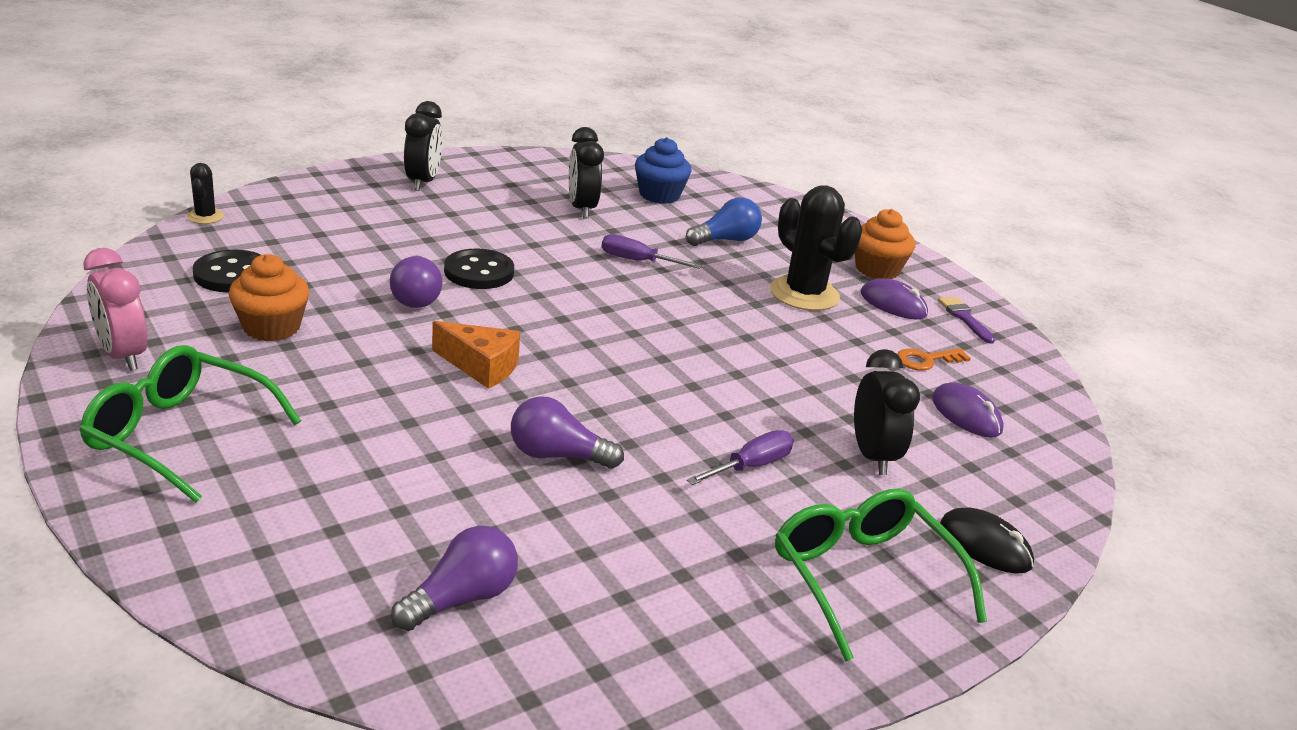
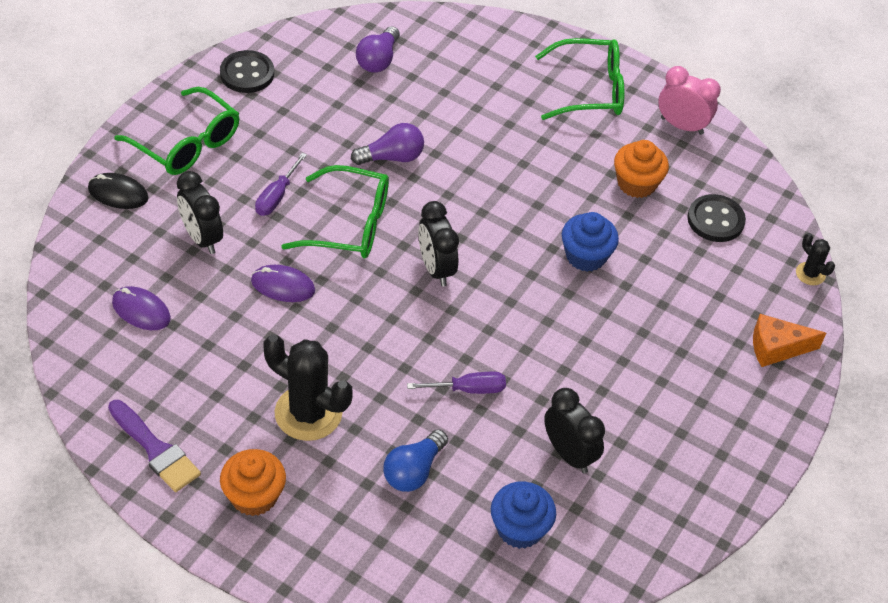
camera: 155 degrees right, 20 degrees up
purple light bulb [390,255,442,308] -> blue cupcake [562,212,619,272]
black clock [404,101,443,191] -> black clock moved to [418,201,459,286]
orange cheese [432,321,520,389] -> orange cheese moved to [753,314,826,367]
black button [444,249,514,289] -> black button moved to [220,50,274,93]
purple mouse [861,278,928,319] -> purple mouse moved to [251,265,315,302]
orange key [897,348,971,371] -> none
purple brush [938,297,995,344] -> purple brush [108,400,201,492], size x1.54
none -> green glasses [281,165,389,258]

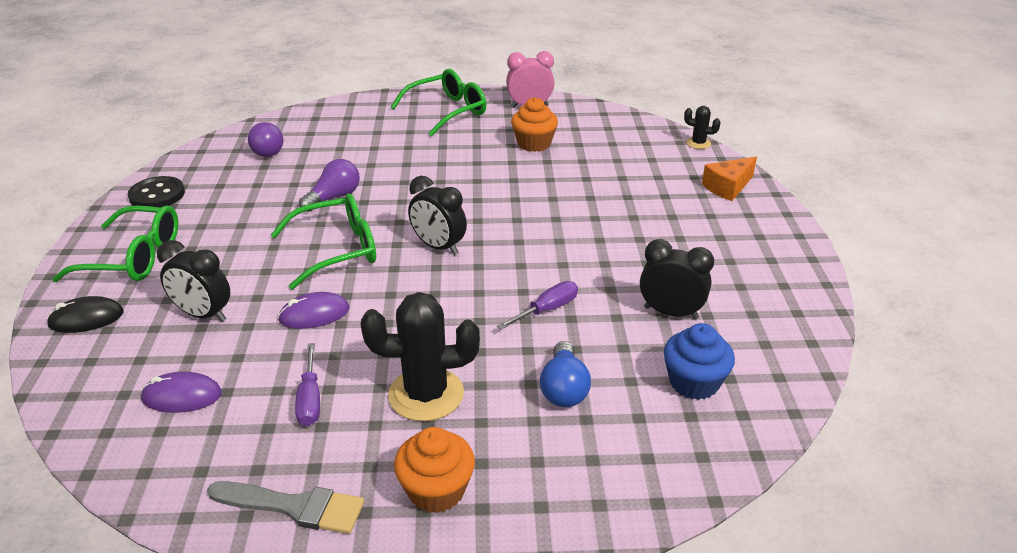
camera: 30 degrees left, 15 degrees down
purple brush [108,400,201,492] -> grey brush [207,481,364,534]
purple screwdriver [255,153,307,216] -> purple screwdriver moved to [295,343,320,426]
blue cupcake [562,212,619,272] -> none
black button [687,194,746,242] -> none

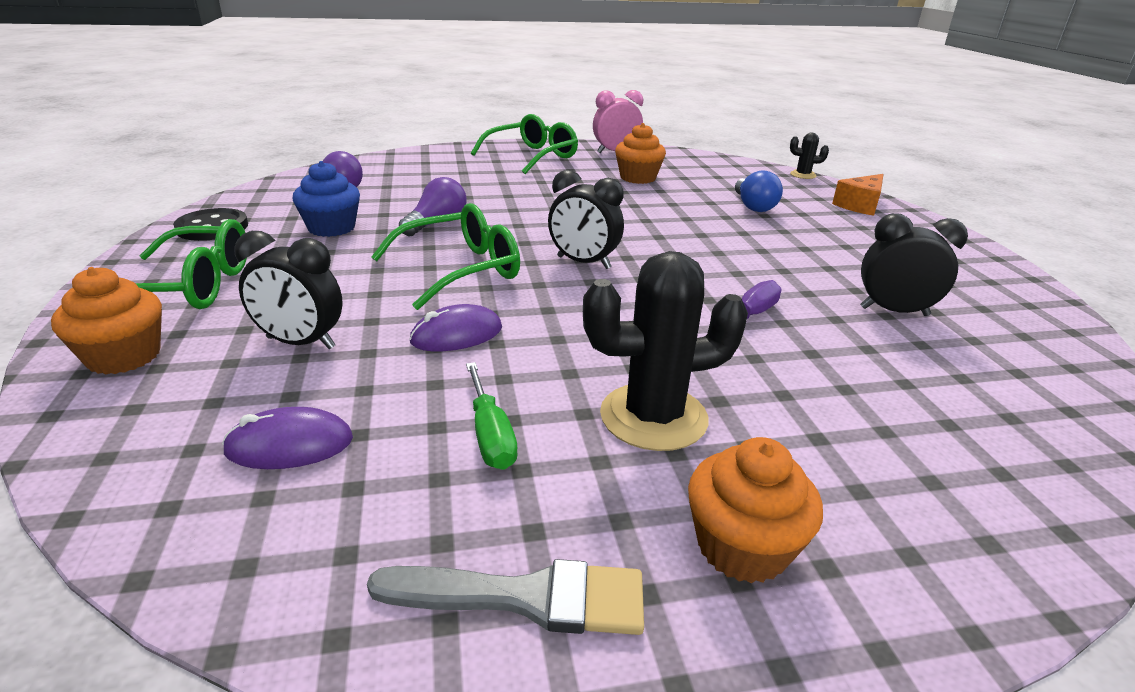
camera: 10 degrees left, 5 degrees down
black mouse [46,296,124,333] -> orange cupcake [51,267,162,375]
purple screwdriver [295,343,320,426] -> green screwdriver [466,362,518,470]
blue light bulb [540,341,591,407] -> blue light bulb moved to [735,170,783,212]
blue cupcake [664,323,735,400] -> blue cupcake moved to [293,161,360,237]

